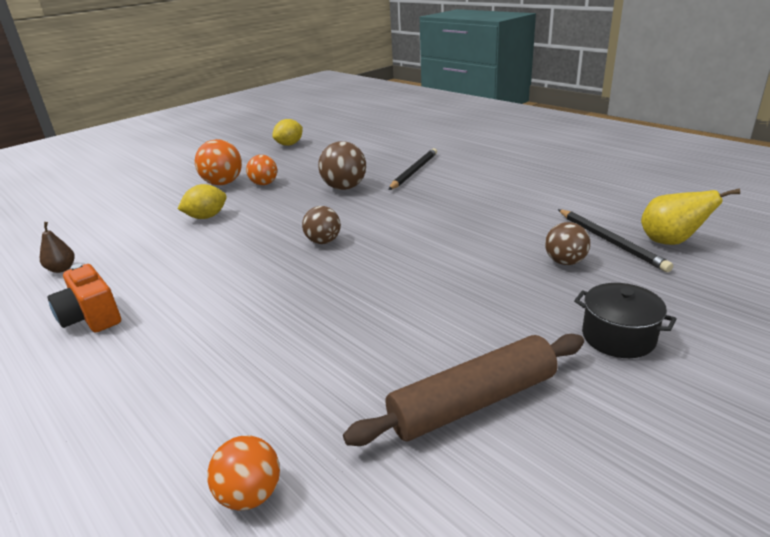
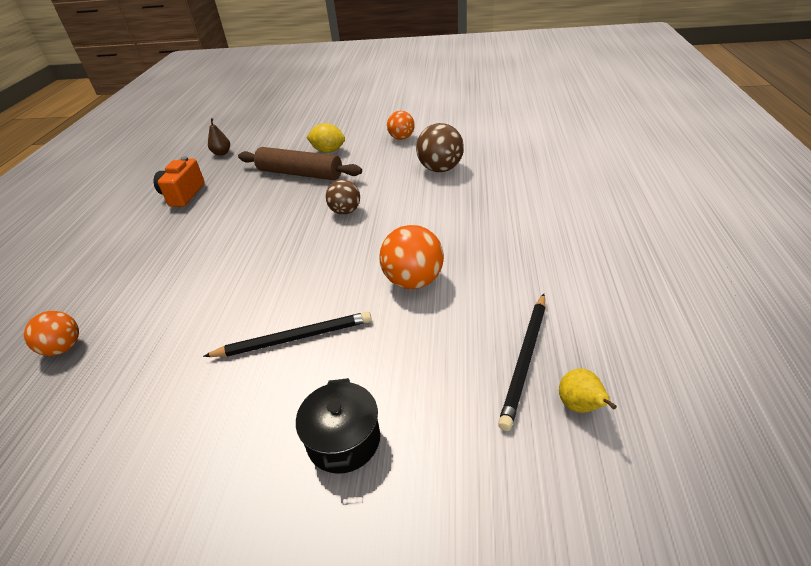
camera: 50 degrees right, 10 degrees up
orange ball [195,139,242,185] -> orange ball moved to [380,225,444,289]
yellow lemon [272,119,303,146] -> none
brown rolling pin [343,334,584,446] -> brown rolling pin moved to [238,147,362,180]
black pencil [388,148,437,190] -> black pencil moved to [203,311,372,357]
brown ball [545,222,590,265] -> none
yellow pear [641,188,740,245] -> yellow pear [559,368,617,413], size x0.63

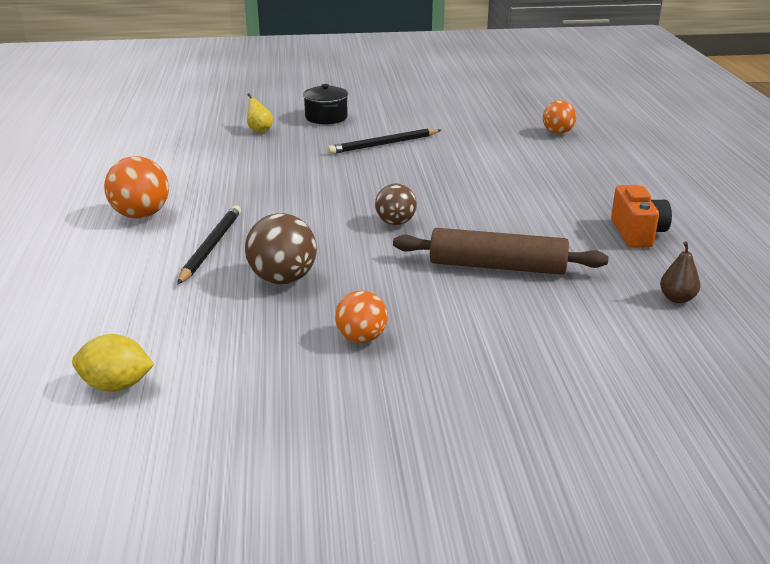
camera: 165 degrees right, 10 degrees down
yellow lemon [307,123,345,153] -> yellow lemon moved to [72,334,154,392]
orange ball [380,225,444,289] -> orange ball moved to [104,156,169,219]
black pencil [498,294,545,431] -> black pencil moved to [177,205,241,285]
yellow pear [559,368,617,413] -> yellow pear moved to [247,93,273,133]

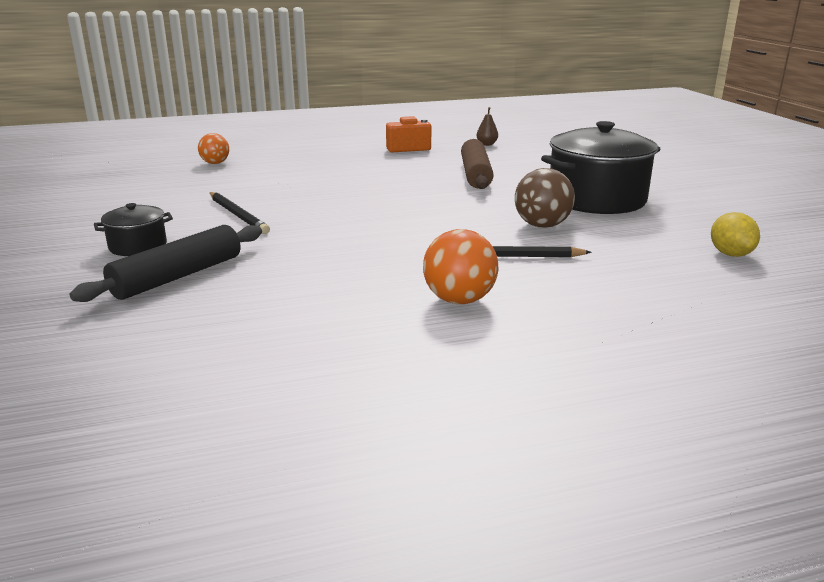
camera: 100 degrees left, 5 degrees down
yellow pear [247,93,273,133] -> black rolling pin [70,225,262,302]
orange ball [335,290,387,343] -> black pot [541,121,660,214]
brown ball [375,183,417,225] -> none

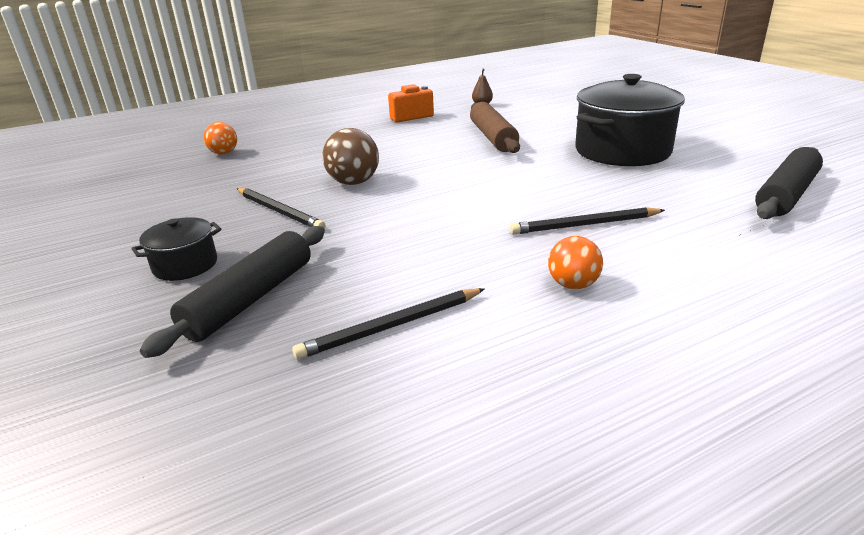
camera: 10 degrees left, 5 degrees up
orange ball [423,229,498,304] -> orange ball [548,236,603,289], size x0.66
brown ball [515,168,575,228] -> brown ball moved to [322,128,379,185]
yellow lemon [711,212,760,257] -> black rolling pin [755,147,823,219]
none -> black pencil [292,288,484,360]

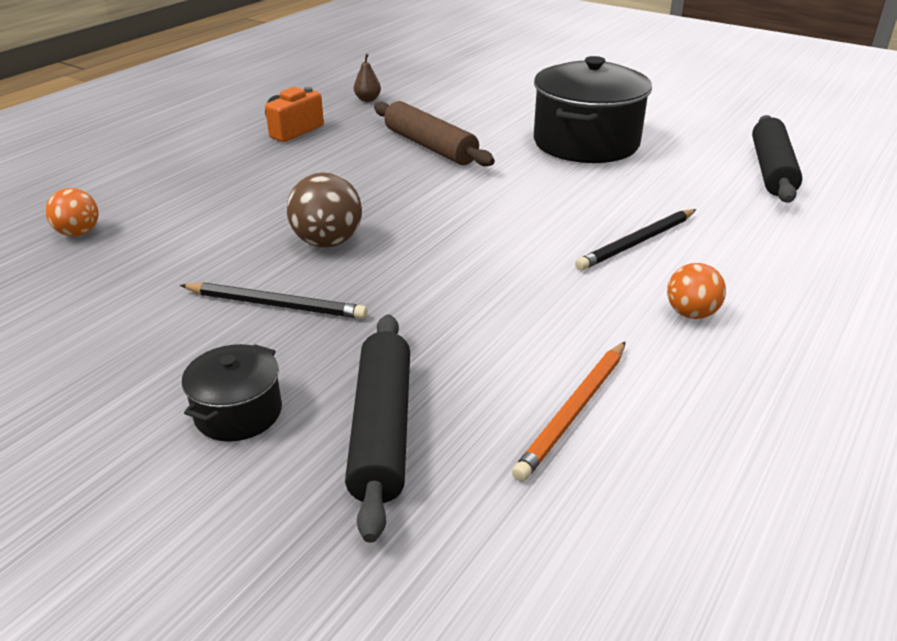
camera: 30 degrees left, 5 degrees up
black pencil [292,288,484,360] -> orange pencil [512,342,625,481]

